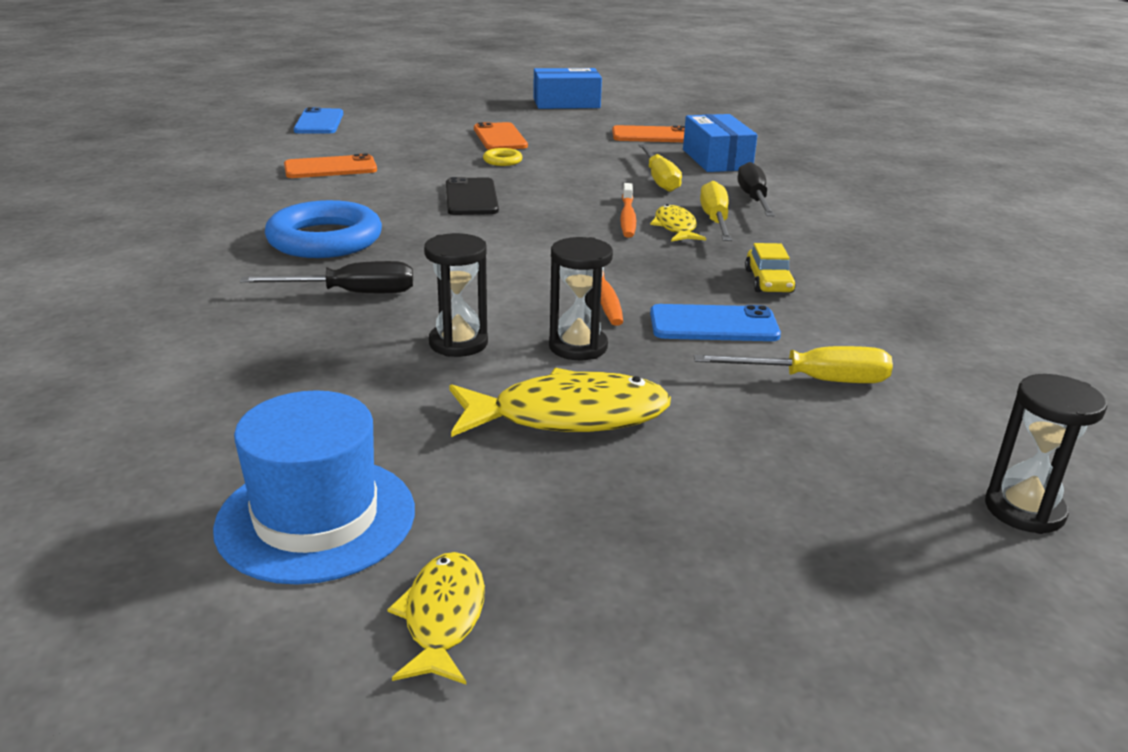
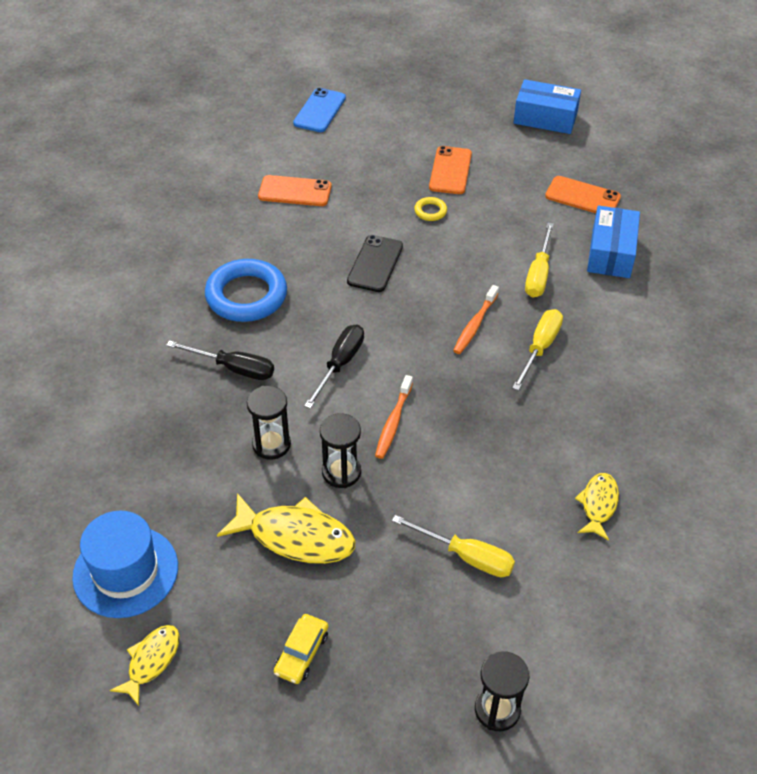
camera: 25 degrees right, 20 degrees up
yellow fish [650,204,706,242] -> yellow fish moved to [575,473,619,541]
blue phone [650,304,781,341] -> none
black screwdriver [737,162,775,216] -> black screwdriver moved to [304,324,364,409]
yellow car [745,243,796,293] -> yellow car moved to [274,614,328,684]

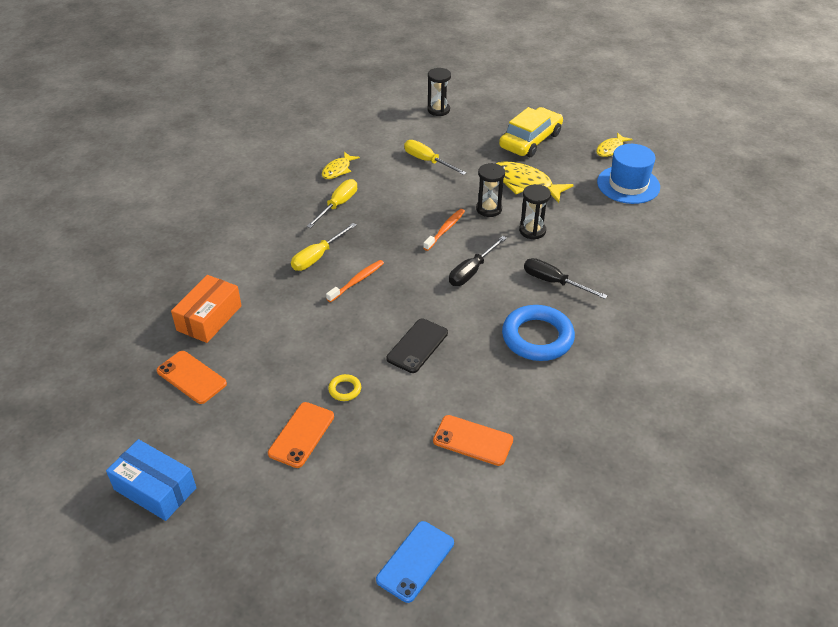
camera: 165 degrees left, 5 degrees down
yellow car [274,614,328,684] -> yellow car [499,107,563,157], size x1.98
yellow screwdriver [525,223,554,298] -> yellow screwdriver moved to [307,179,357,228]
blue box [587,206,640,278] -> orange box [171,275,242,343]

